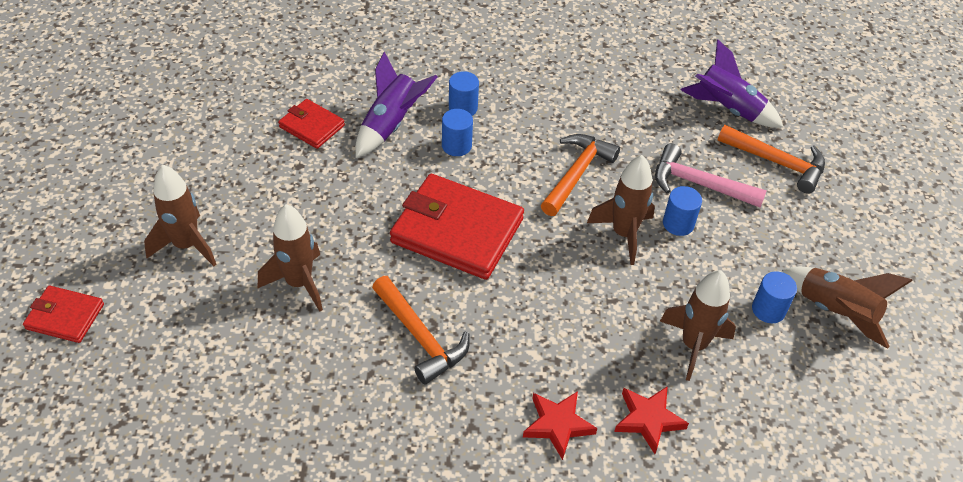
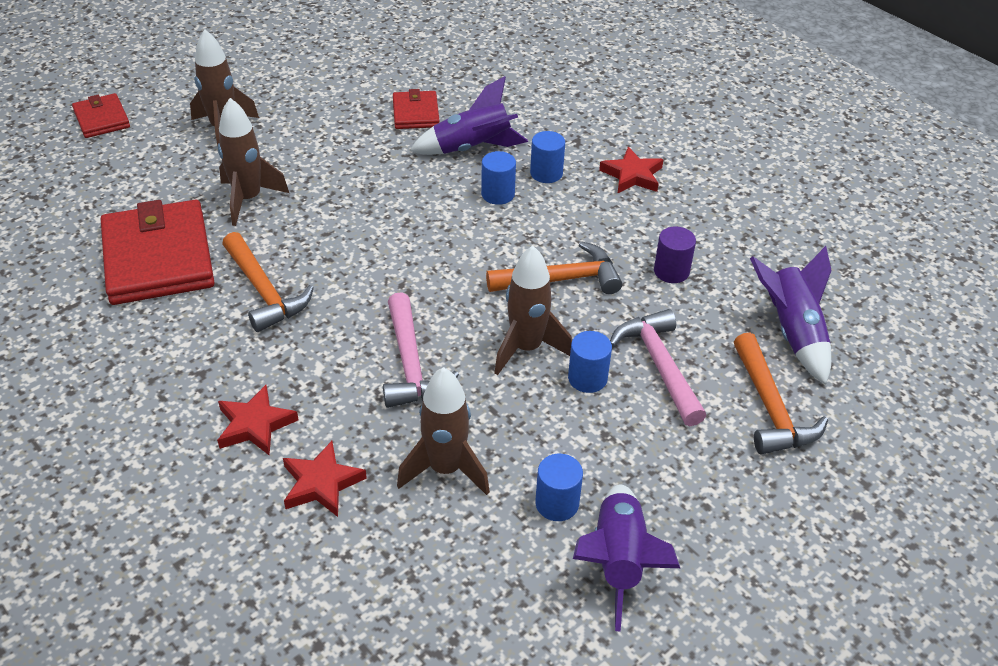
camera: 50 degrees right, 5 degrees down
orange hammer [372,276,470,385] -> orange hammer turned 45 degrees counterclockwise [222,232,314,332]
red wallet [390,174,524,280] -> red wallet moved to [101,200,215,305]
brown rocket [782,267,913,349] -> purple rocket [573,484,680,632]
none -> pink hammer [383,292,459,408]
none -> red star [599,147,664,194]
none -> purple cylinder [654,227,696,283]

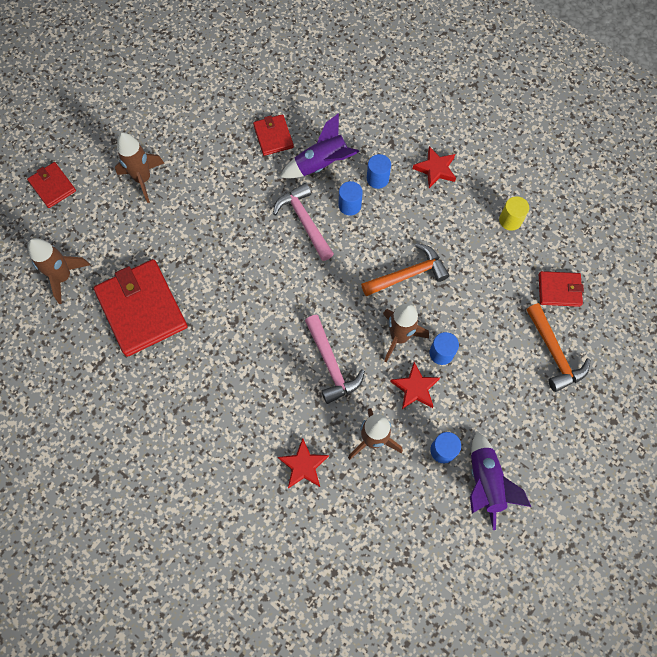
camera: 10 degrees left, 25 degrees up
red star [217,385,298,455] -> red star moved to [390,362,440,409]
brown rocket [218,98,289,226] -> brown rocket moved to [28,238,90,304]
orange hammer [222,232,314,332] -> none
pink hammer [610,309,706,426] -> pink hammer moved to [273,183,334,261]
purple cylinder [654,227,696,283] -> none
purple rocket [750,246,832,385] -> red wallet [539,271,584,307]
none -> yellow cylinder [499,196,529,231]

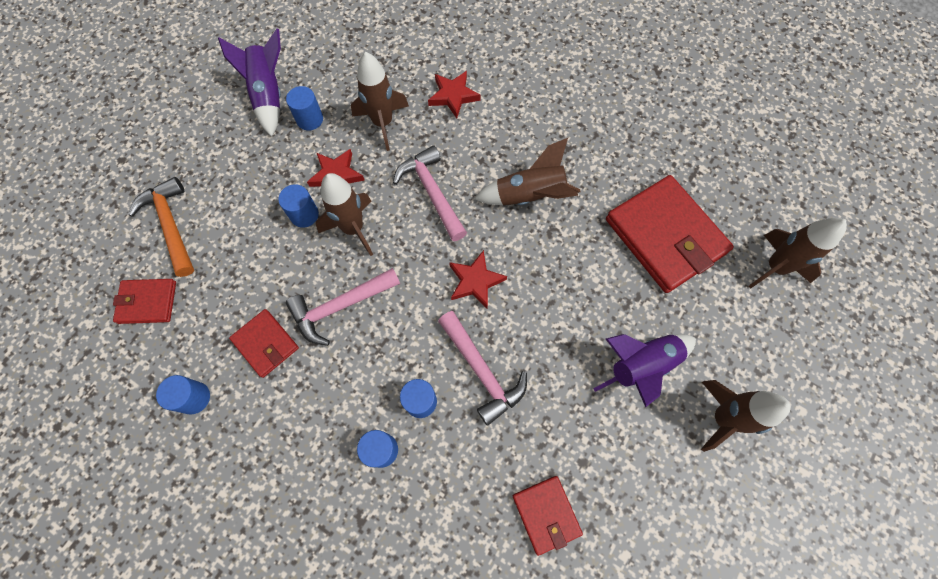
camera: 175 degrees right, 0 degrees up
red wallet [27,162,76,208] -> red wallet moved to [229,309,299,378]
purple rocket [280,113,359,178] -> purple rocket moved to [593,334,696,407]
orange hammer [361,243,450,296] -> pink hammer [286,268,400,346]
red star [413,146,456,188] -> red star moved to [449,250,507,309]
yellow cylinder [499,196,529,231] -> blue cylinder [156,375,210,414]
none -> brown rocket [474,138,580,205]

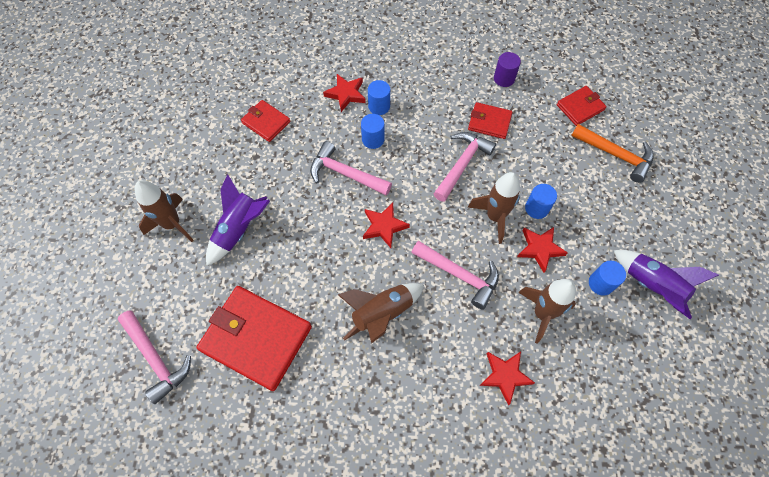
camera: 150 degrees right, 5 degrees down
blue cylinder [156,375,210,414] -> purple cylinder [494,52,521,87]
brown rocket [749,218,847,288] -> pink hammer [118,310,191,404]
none -> red star [323,74,366,112]

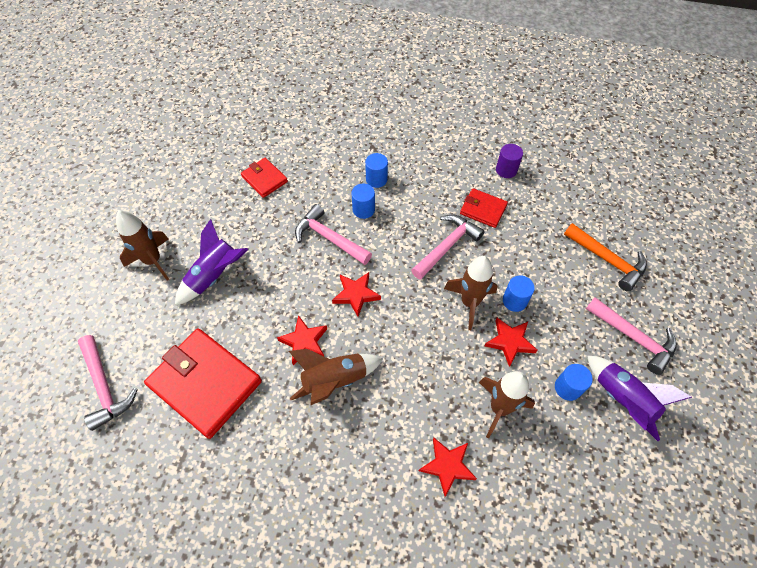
camera: 10 degrees right, 5 degrees down
red star [323,74,366,112] -> red star moved to [277,315,327,365]
pink hammer [411,241,499,309] -> pink hammer moved to [586,297,677,375]
red wallet [557,86,607,126] -> none

